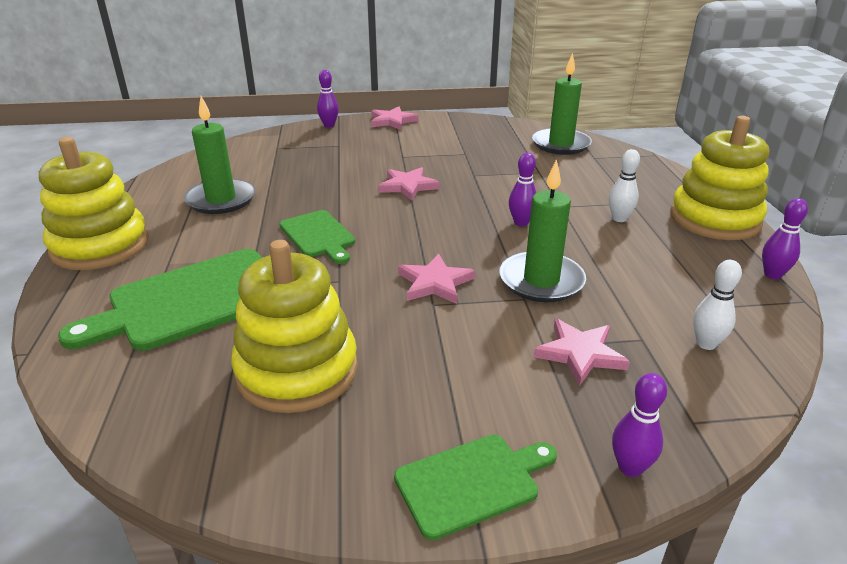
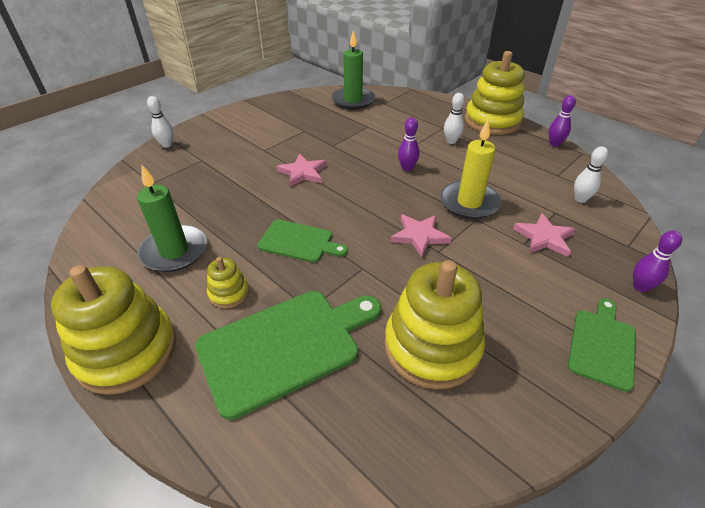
camera: 40 degrees left, 10 degrees up
green cutting board [58,249,262,351] -> green cutting board turned 135 degrees counterclockwise [195,291,381,420]
purple bowling pin [317,70,339,127] -> white bowling pin [147,96,173,148]
pink star [371,107,418,130] -> none
green candle [499,159,586,302] -> yellow candle [440,120,501,219]
none -> yellow stacking toy [207,257,249,308]

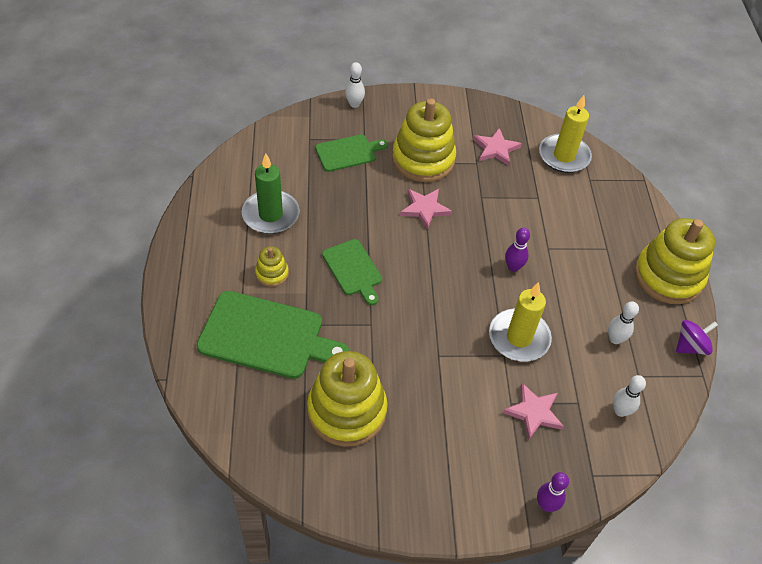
camera: 40 degrees right, 10 degrees up
yellow stacking toy [51,265,176,395] -> yellow stacking toy moved to [392,98,456,182]
green candle [331,31,375,110] -> yellow candle [539,95,592,173]
pink star [391,214,451,257] -> pink star moved to [473,128,522,166]
white bowling pin [444,93,465,144] -> white bowling pin moved to [608,301,639,344]
purple bowling pin [549,95,576,147] -> purple spinning top [676,320,718,355]
green cutting board [568,298,636,392] -> green cutting board moved to [315,134,388,172]

